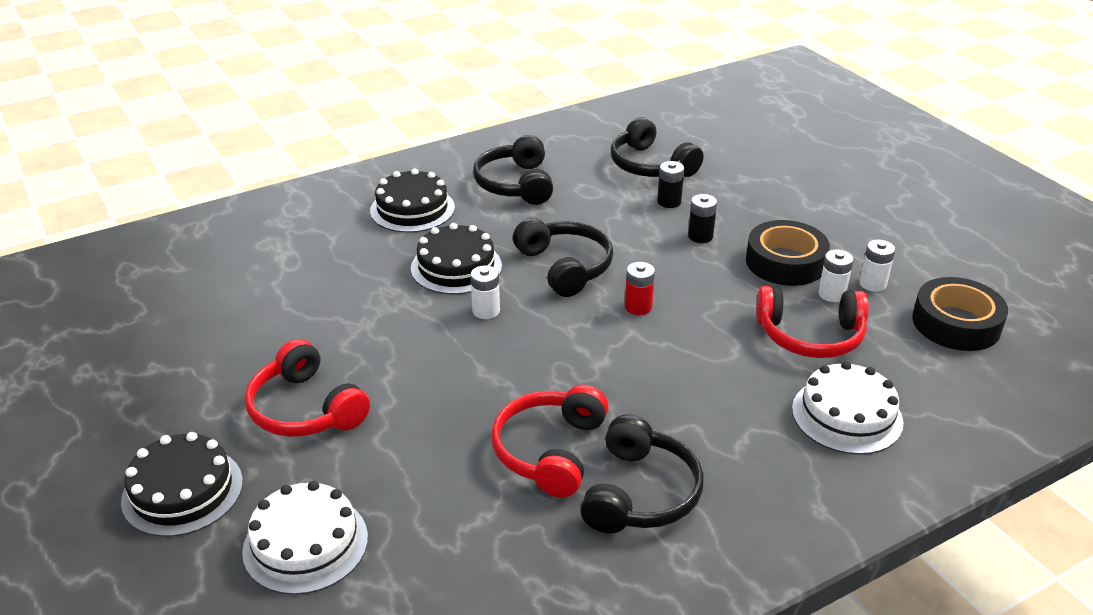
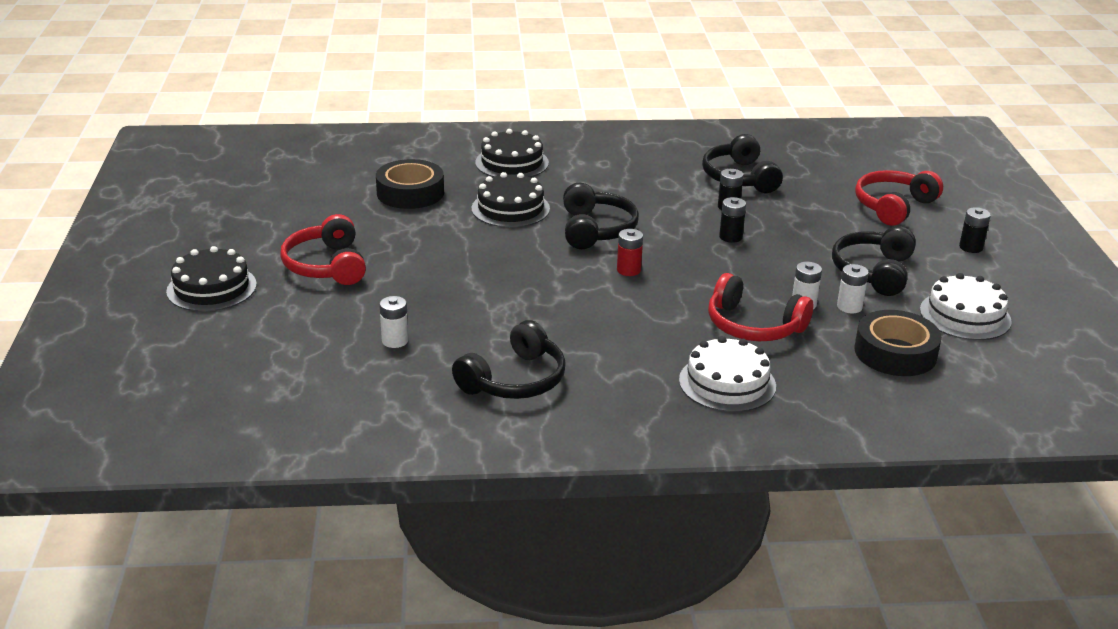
camera: 25 degrees right, 5 degrees down
white cake [242,481,368,595] -> white cake moved to [920,273,1012,340]
white battery [470,265,500,319] -> white battery moved to [379,296,409,348]
black headphones [473,135,553,205] -> black headphones moved to [832,226,916,296]
red headphones [491,385,609,497] -> red headphones moved to [855,170,943,226]
black tape [746,220,830,286] -> black tape moved to [376,159,444,209]
none -> black battery [959,207,991,253]

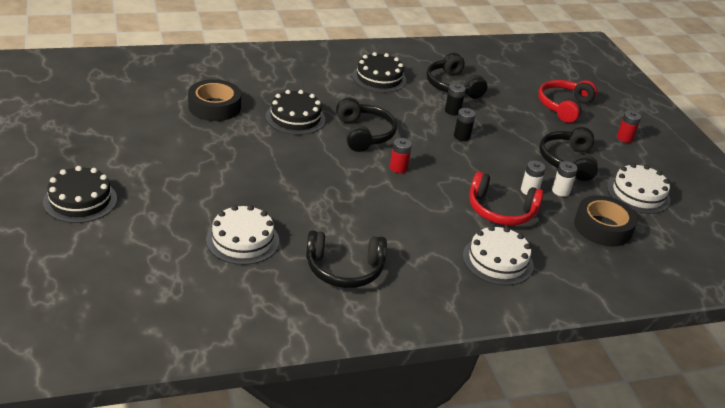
camera: 15 degrees left, 5 degrees up
red headphones [280,214,366,285] -> none
white battery [379,296,409,348] -> white cake [206,205,279,265]
black headphones [452,320,566,399] -> black headphones turned 60 degrees clockwise [306,230,387,288]
black cake [475,129,549,177] -> black cake moved to [352,52,407,93]
black battery [959,207,991,253] -> red battery [617,111,641,143]

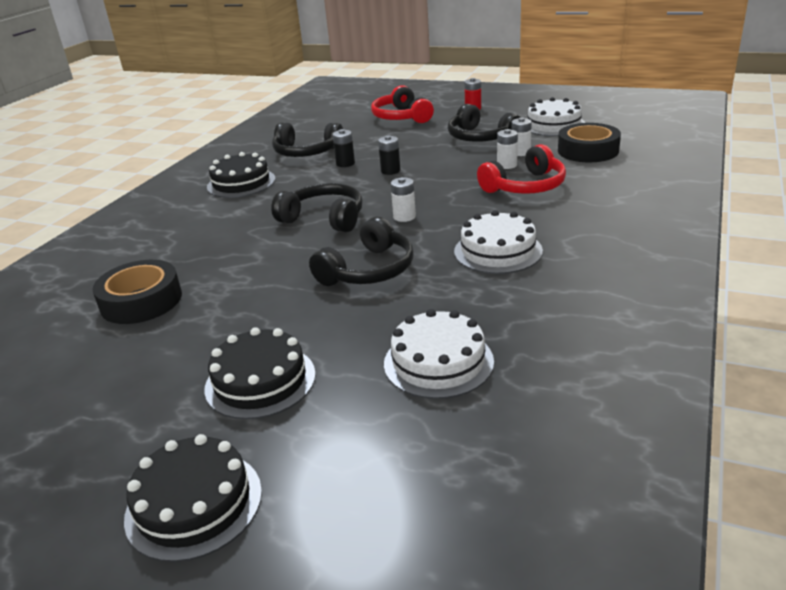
camera: 45 degrees left, 5 degrees down
black cake [266,90,325,135] -> black cake moved to [204,327,316,419]
black headphones [306,230,387,288] -> black headphones moved to [309,217,413,286]
red battery [390,138,412,173] -> white battery [391,177,416,222]
white cake [463,226,533,285] -> white cake moved to [454,210,543,274]

